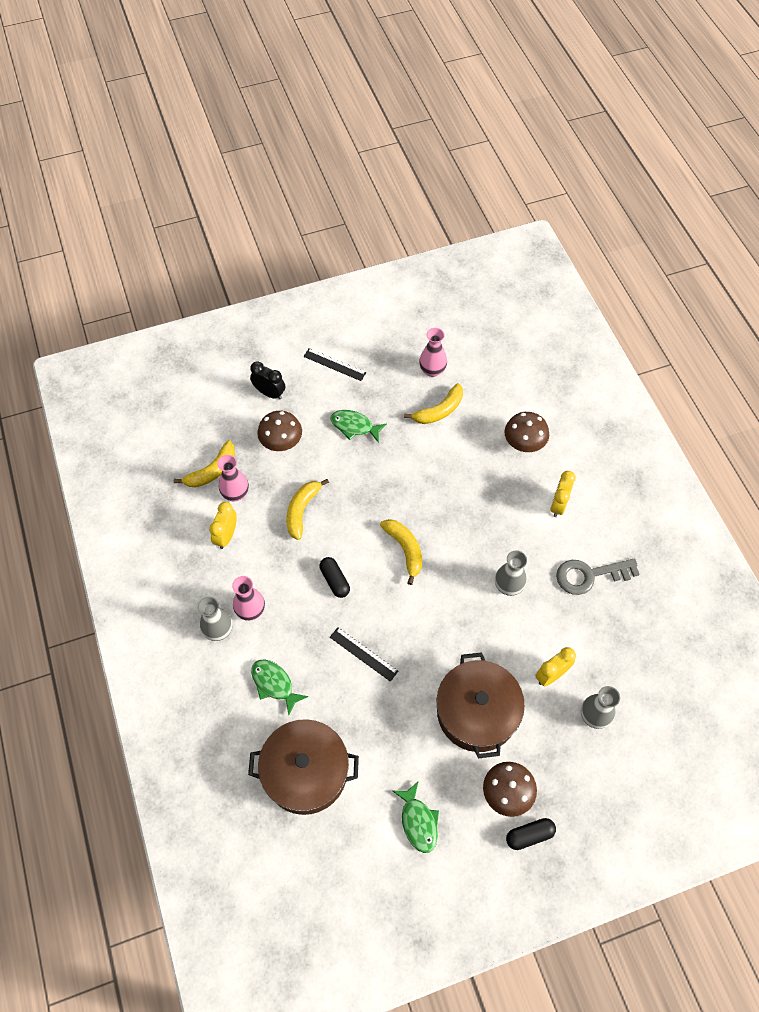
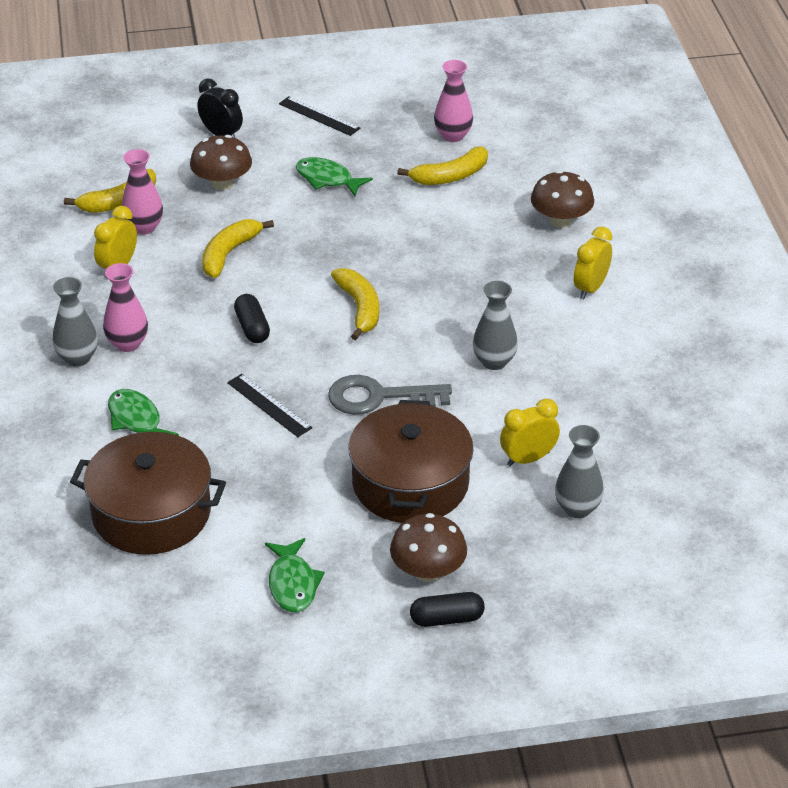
camera: 10 degrees right, 20 degrees down
grey key [556,558,640,595] -> grey key moved to [328,375,452,415]

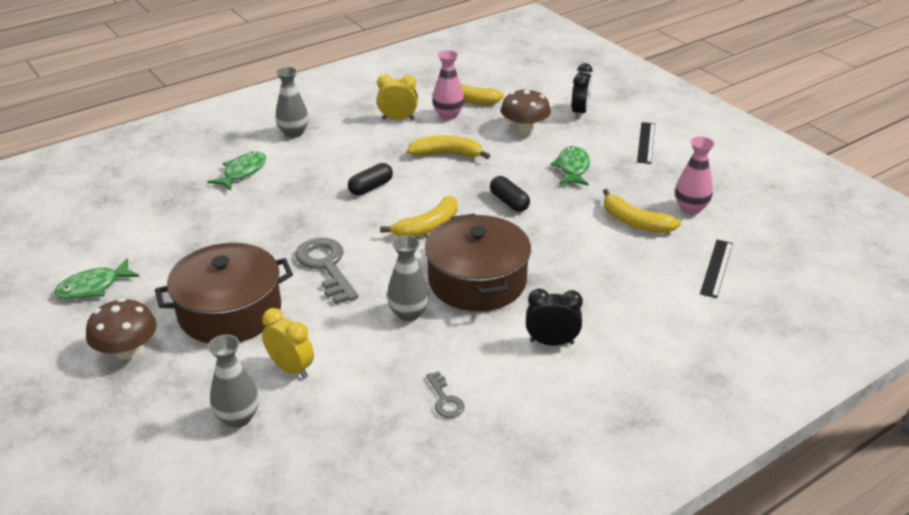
camera: 65 degrees right, 5 degrees down
brown pot [70,432,226,555] -> brown pot moved to [425,214,531,311]
pink vase [103,263,148,352] -> none
black ruler [227,374,312,437] -> black ruler moved to [700,240,733,298]
black capsule [410,592,485,627] -> black capsule moved to [490,176,530,212]
brown mushroom [531,170,594,228] -> none
yellow clock [574,226,612,299] -> black clock [526,288,583,346]
none -> grey key [426,371,465,418]

